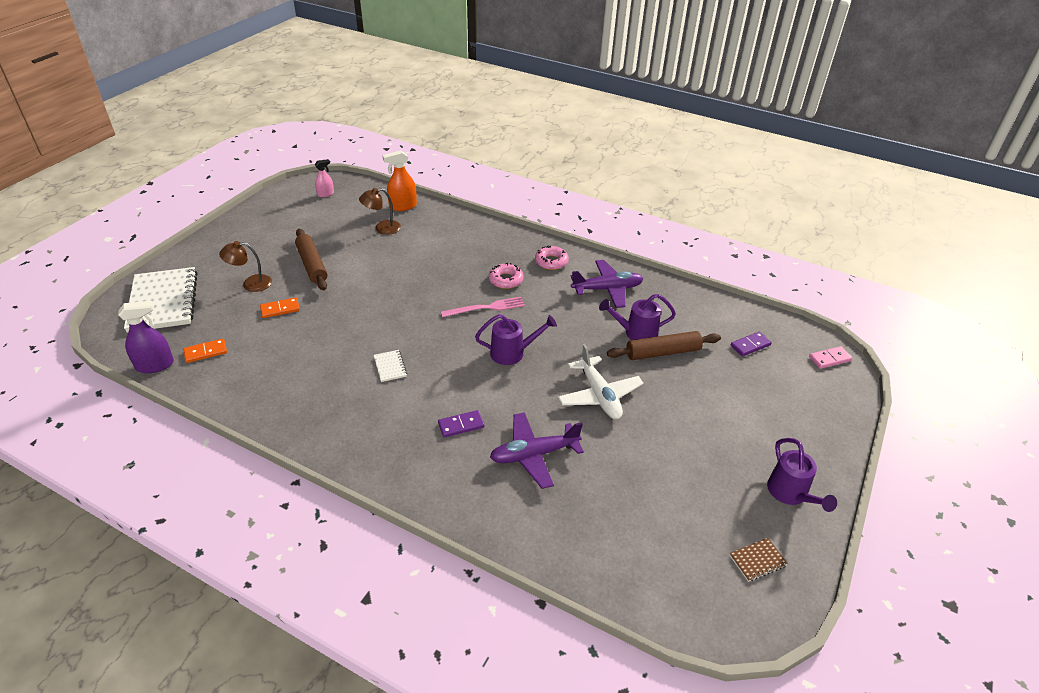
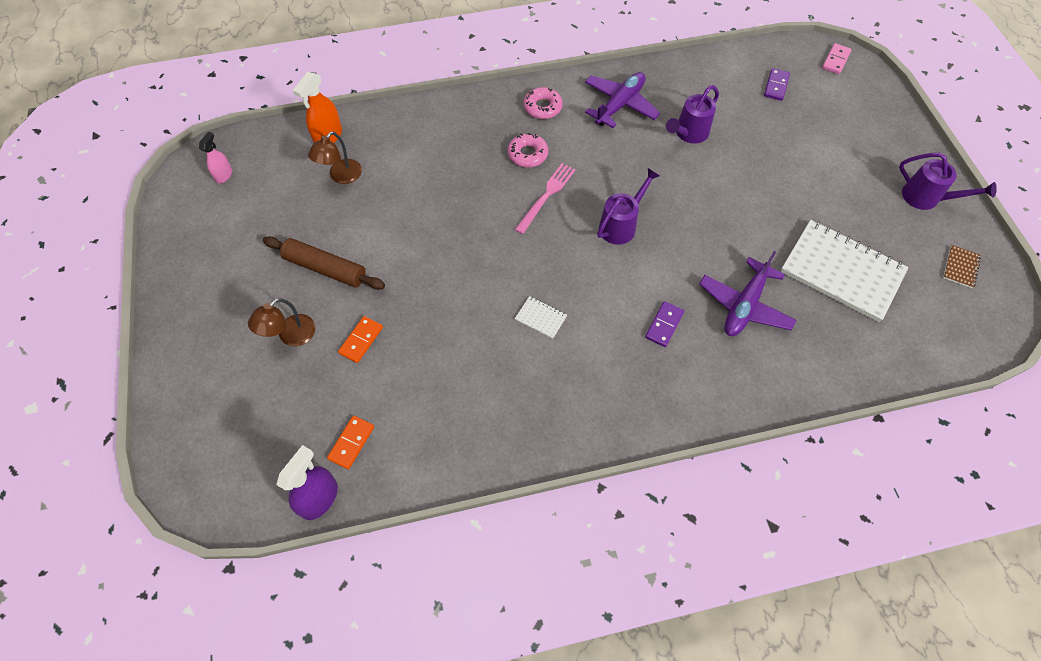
camera: 40 degrees left, 20 degrees up
white notebook [124,267,197,333] -> white notebook moved to [781,220,909,322]
white plane [558,344,644,419] -> none
brown rolling pin [607,331,721,360] -> none

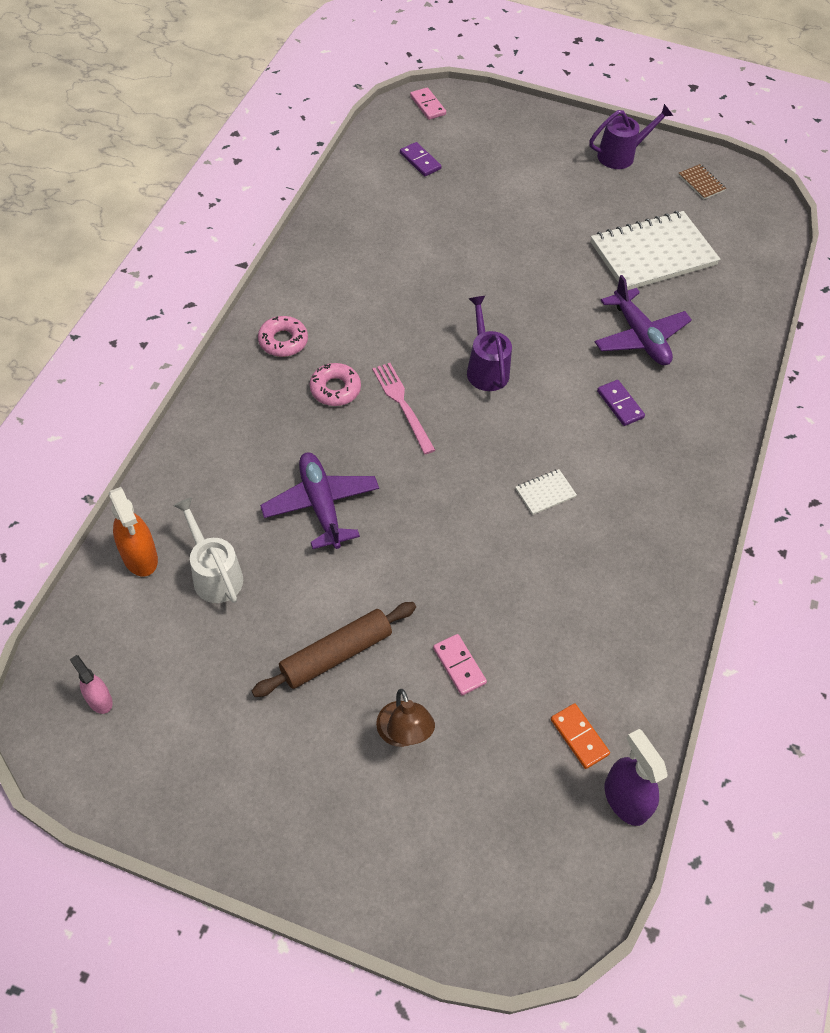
camera: 60 degrees left, 5 degrees down
brown lamp [308,131,362,184] -> white watering can [173,497,243,603]
orange domino [338,316,383,363] -> pink domino [433,634,487,696]
purple plane [585,72,660,128] -> purple plane moved to [260,452,379,549]
purple watering can [666,85,719,144] -> none

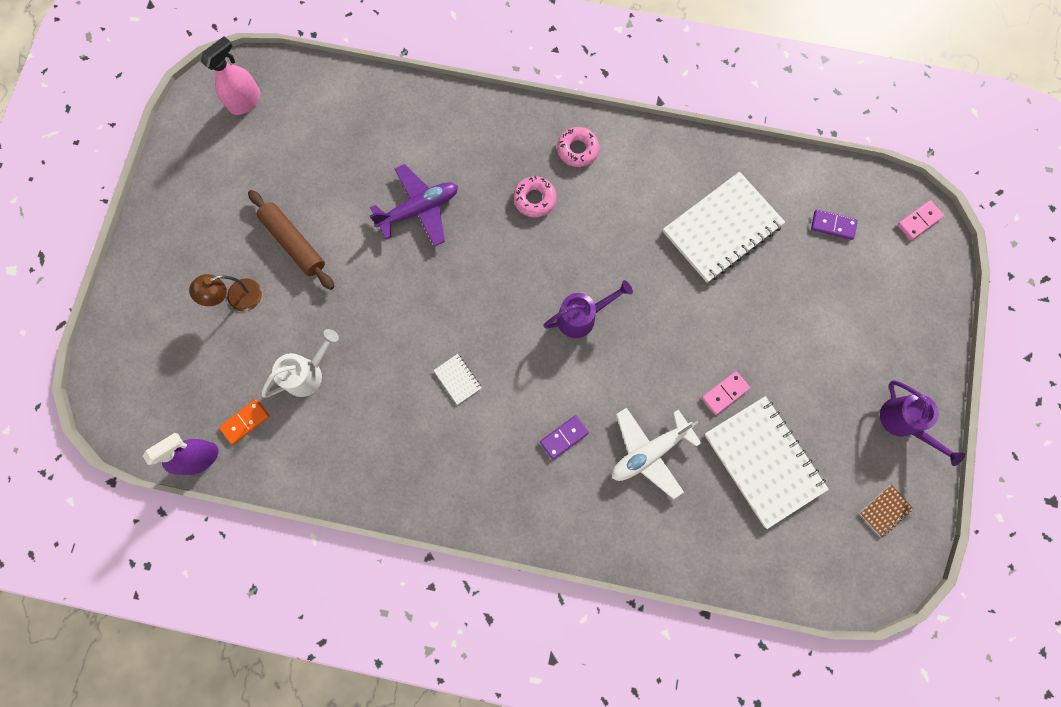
camera: 85 degrees right, 20 degrees up
pink spray bottle [70,655,113,714] -> pink spray bottle [201,36,261,115], size x1.60
orange spray bottle [109,487,158,577] -> none
white watering can [173,497,243,603] -> white watering can moved to [262,329,339,397]
pink fork [372,363,435,454] -> none
purple domino [400,142,441,176] -> purple domino turned 60 degrees clockwise [811,210,858,240]
pink domino [433,634,487,696] -> pink domino moved to [702,371,750,415]
purple plane [595,275,692,365] -> white plane [612,407,701,499]
none -> white notebook [663,172,785,283]

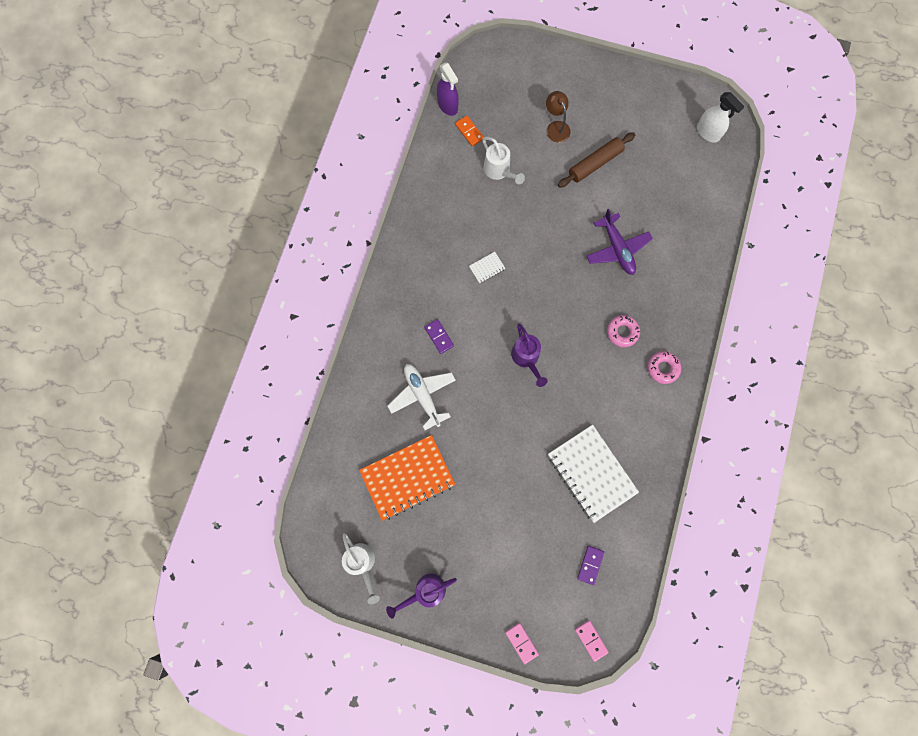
camera: 95 degrees right, 0 degrees up
pink spray bottle [201,36,261,115] -> white spray bottle [697,92,745,143]
pink domino [702,371,750,415] -> pink domino moved to [505,623,539,664]
white notebook [704,396,829,529] -> orange notebook [359,435,455,521]
brown notebook [859,485,913,537] -> white watering can [342,534,380,604]

